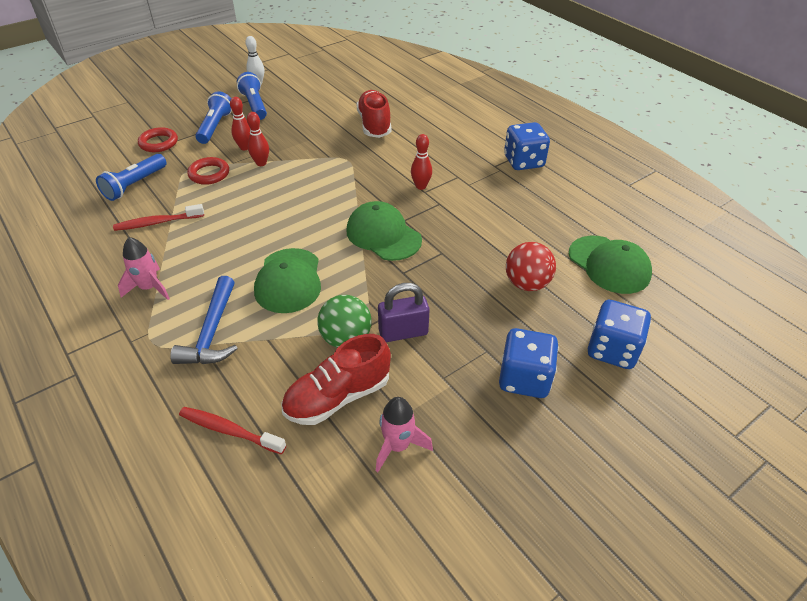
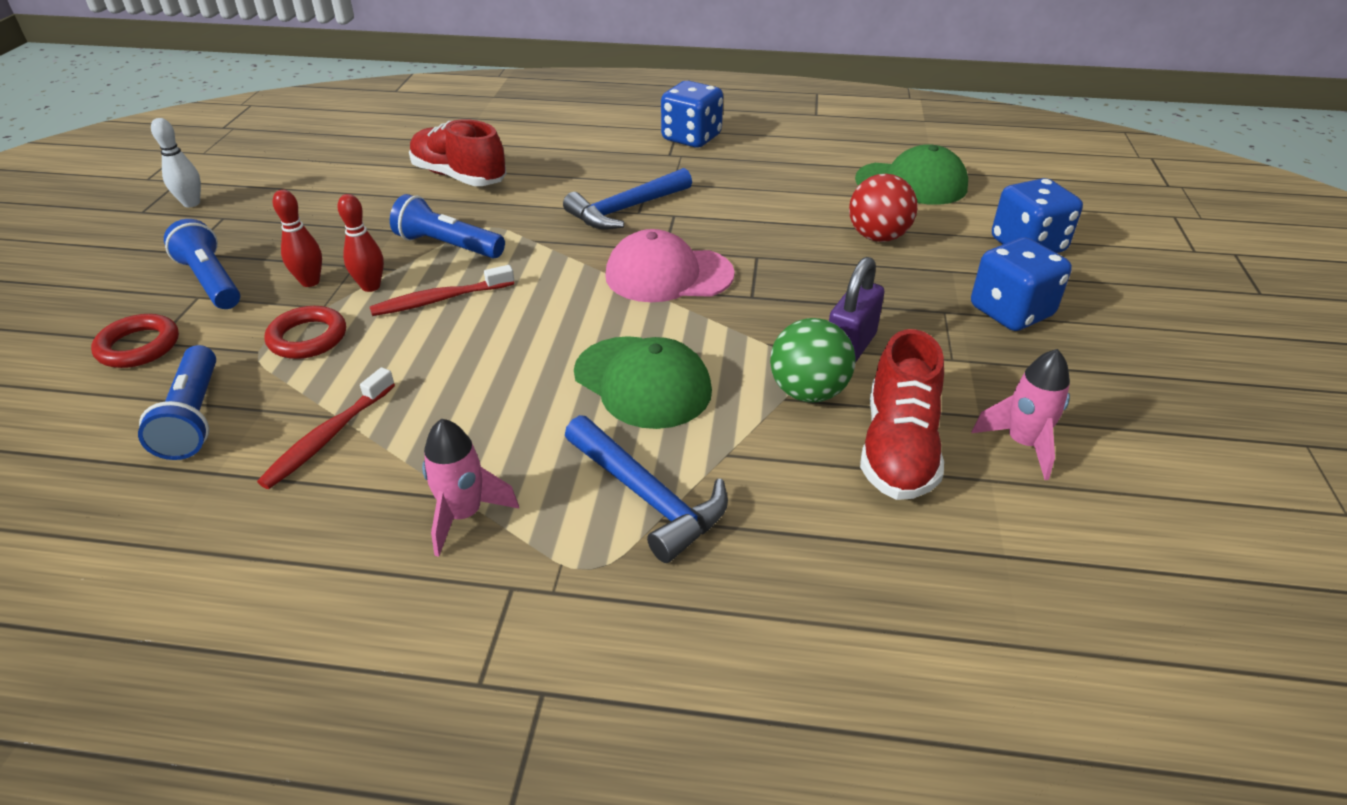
camera: 45 degrees left, 5 degrees down
red toothbrush [179,407,286,454] -> red toothbrush moved to [370,265,514,316]
blue flashlight [237,72,267,120] -> blue flashlight moved to [390,194,505,258]
green cap [346,201,422,261] -> pink cap [605,229,735,302]
red bowling pin [411,134,432,190] -> blue hammer [563,168,692,229]

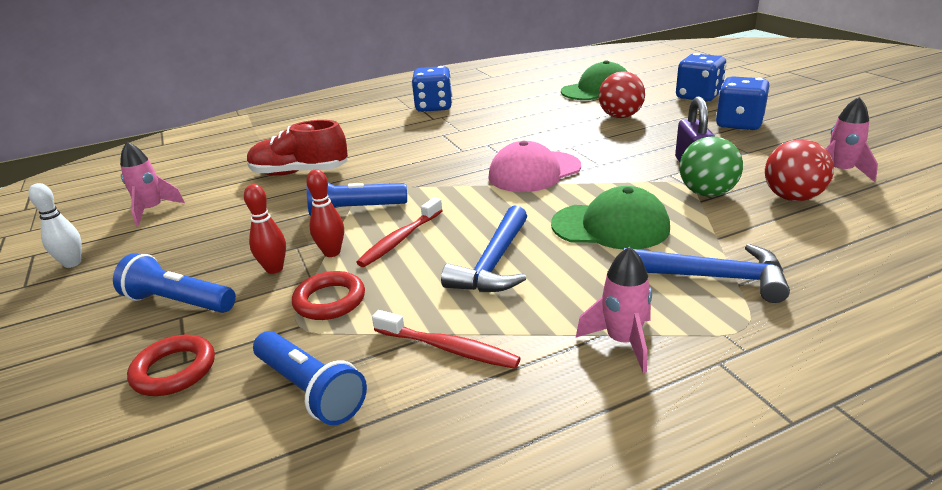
camera: 30 degrees left, 10 degrees down
red toothbrush [257,367,395,489] -> red toothbrush turned 60 degrees counterclockwise [372,310,521,369]
blue hammer [563,168,692,229] -> blue hammer moved to [441,205,527,292]
red shoe [860,329,944,500] -> red ball [765,139,834,201]
none -> pink rocket [120,142,185,226]

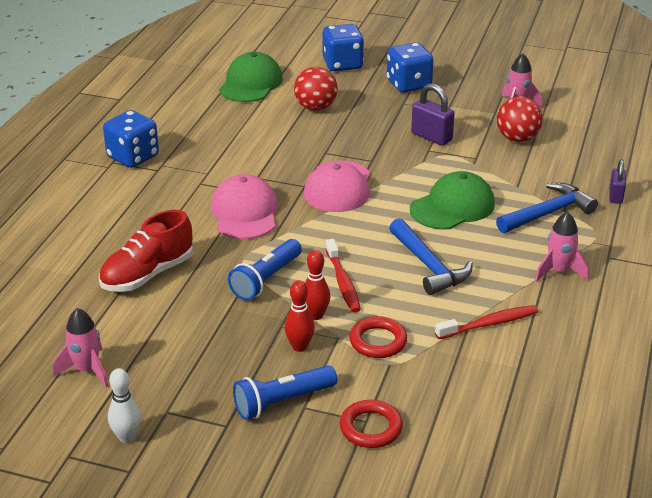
camera: 50 degrees left, 5 degrees up
blue flashlight [253,331,367,425] -> none
green ball [679,136,743,197] -> none
none -> pink cap [211,174,278,239]
none -> purple padlock [610,160,626,204]

